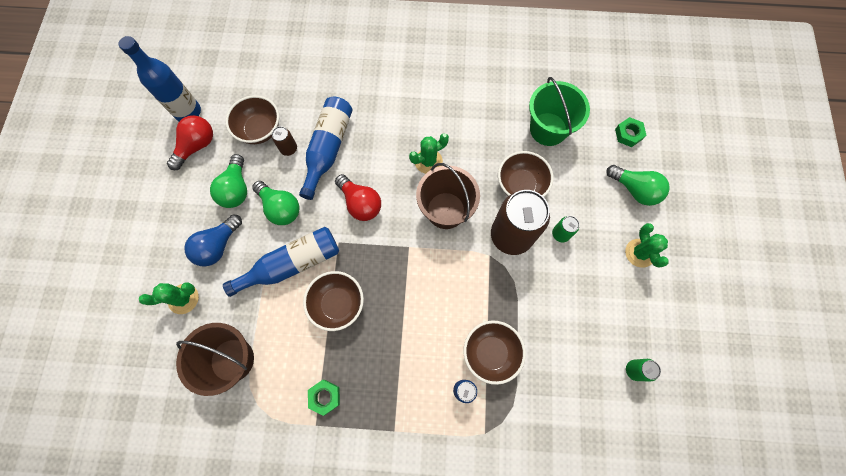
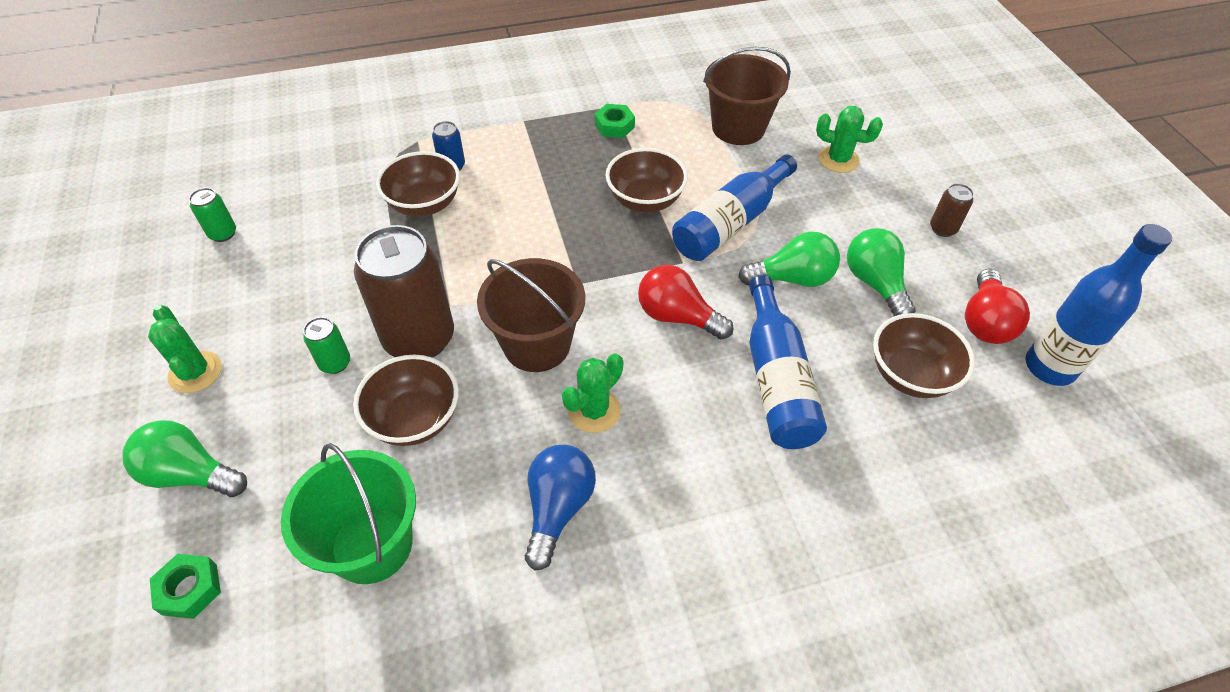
camera: 160 degrees right, 20 degrees down
green cactus [139,282,199,314] -> green cactus turned 60 degrees clockwise [816,106,883,173]
blue light bulb [184,214,242,266] -> blue light bulb moved to [525,445,596,571]
green light bulb [252,181,299,225] -> green light bulb turned 150 degrees clockwise [738,232,840,287]
brown can [272,126,297,156] -> brown can moved to [930,183,974,237]

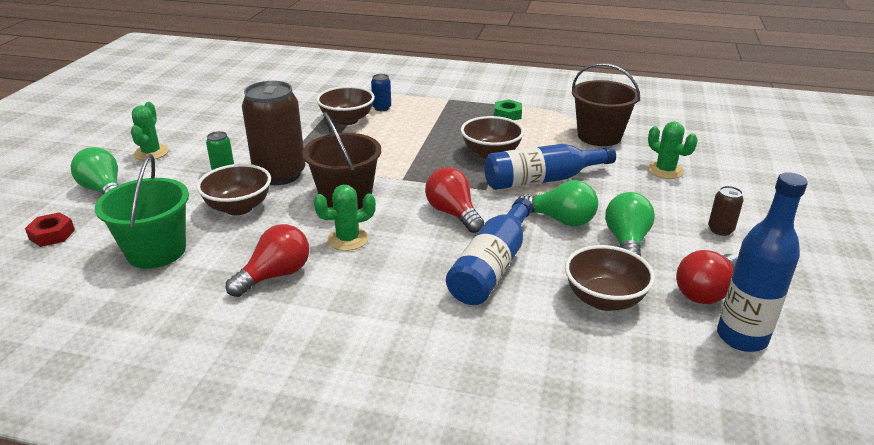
camera: 30 degrees right, 20 degrees down
green nut [150,554,221,619] -> red nut [25,212,75,247]
green can [189,188,236,242] -> none
blue light bulb [525,445,596,571] -> red light bulb [226,224,309,297]

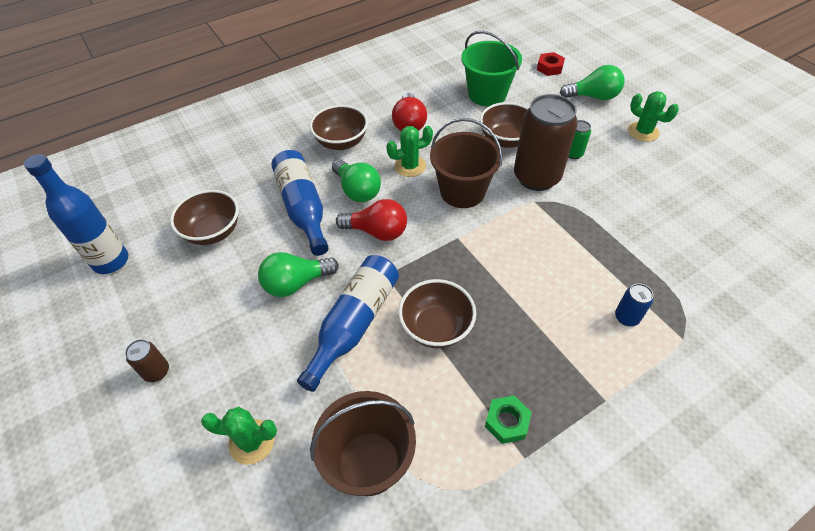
camera: 135 degrees right, 20 degrees up
green cactus [314,185,376,251] -> green cactus turned 45 degrees clockwise [386,126,433,177]
brown bowl [316,86,375,125] -> brown bowl moved to [309,105,368,150]
green light bulb [605,192,655,256] -> green light bulb moved to [332,159,381,202]
red light bulb [676,250,737,304] -> none

